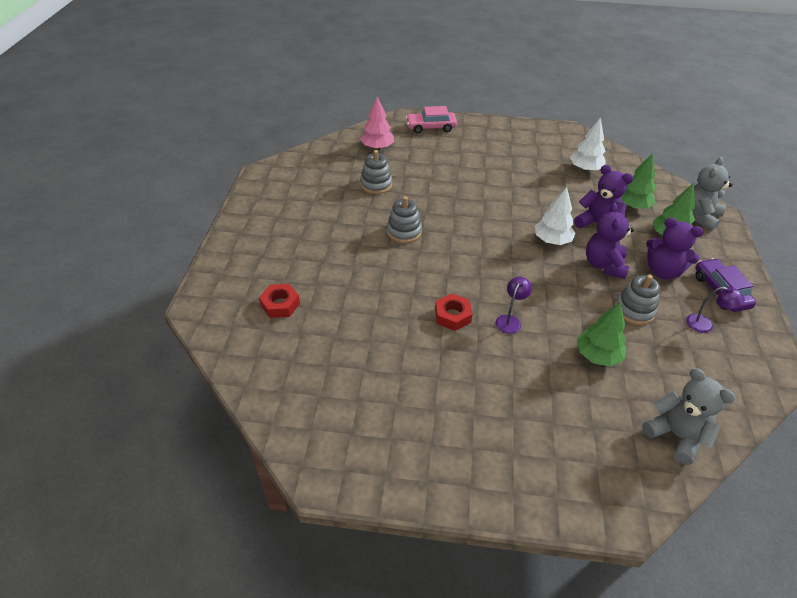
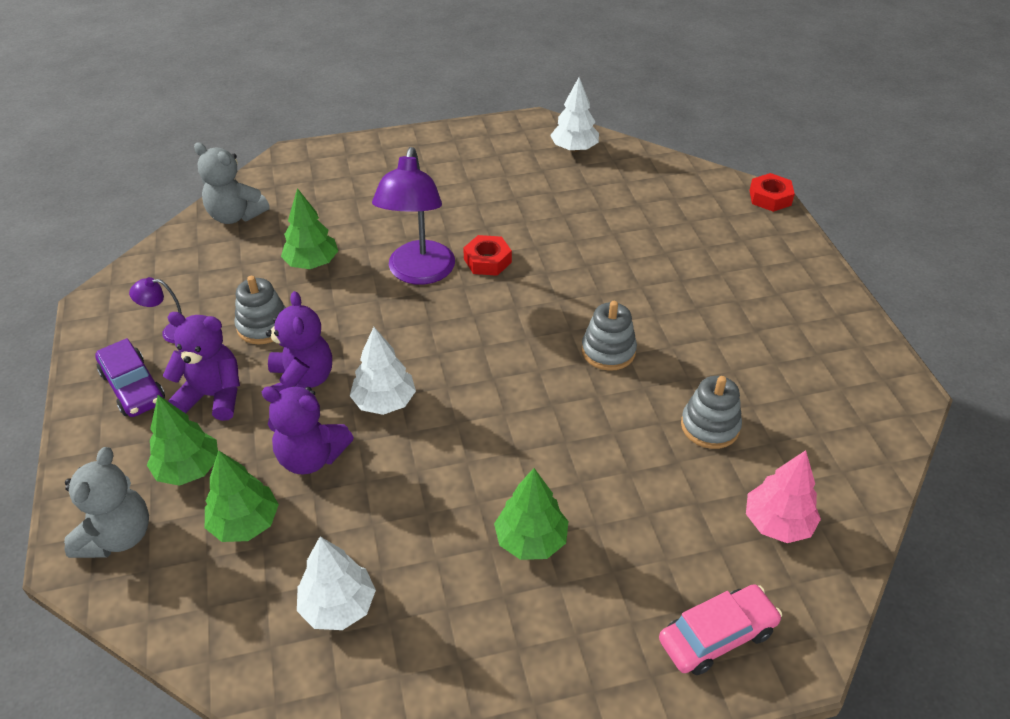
camera: 160 degrees right, 0 degrees up
red nut [259,284,300,318] -> red nut moved to [749,173,795,212]
purple lamp [496,277,532,334] -> purple lamp [372,147,455,285], size x2.14
none -> green tree [494,468,569,560]
none -> white tree [550,77,599,152]

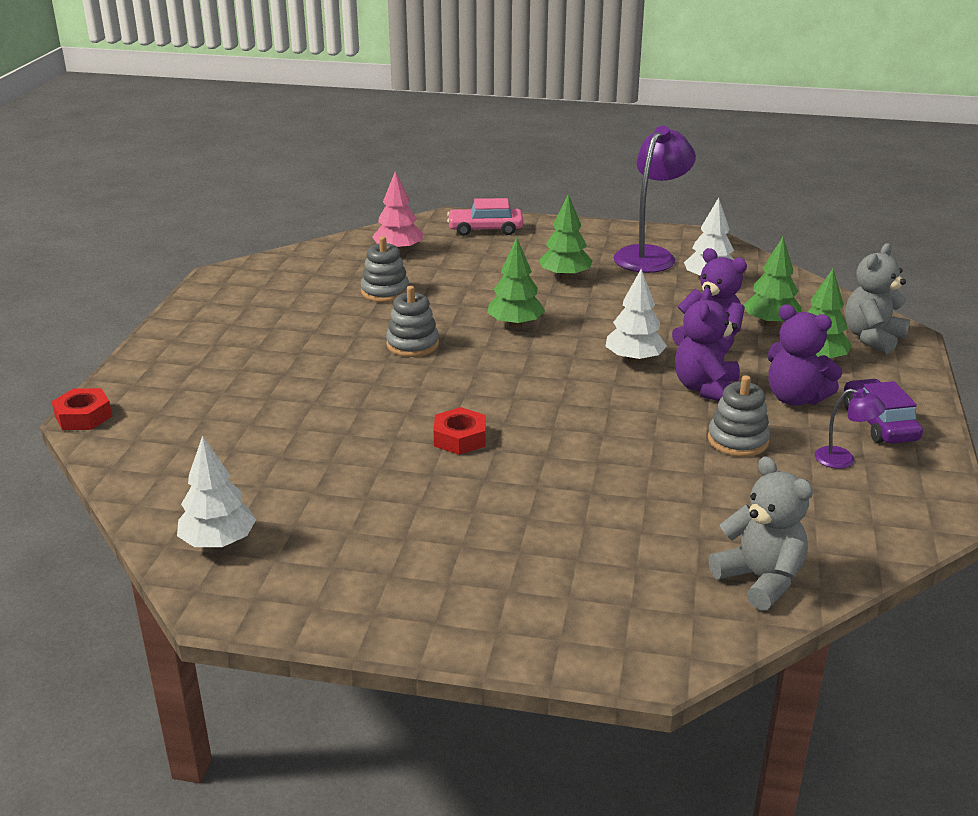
camera: 155 degrees left, 15 degrees down
green tree [281,188,338,269] -> green tree moved to [487,237,545,328]
purple lamp [372,147,455,285] -> purple lamp moved to [614,126,696,273]

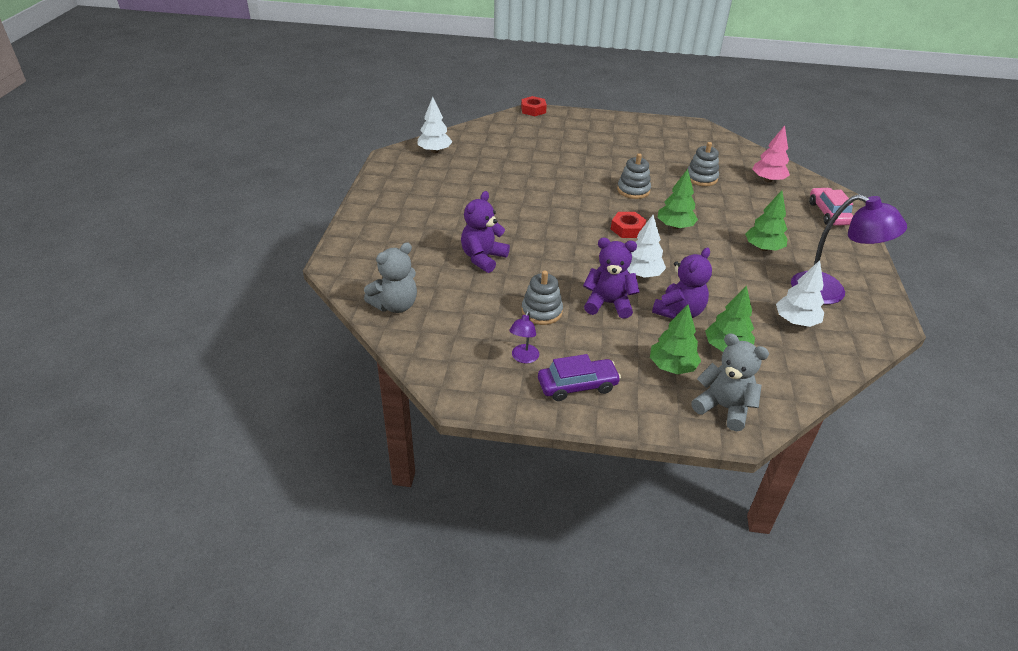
camera: 85 degrees right, 10 degrees up
red nut [433,407,486,455] -> red nut moved to [611,212,646,238]
purple teddy bear [767,305,843,406] -> purple teddy bear moved to [461,191,510,273]

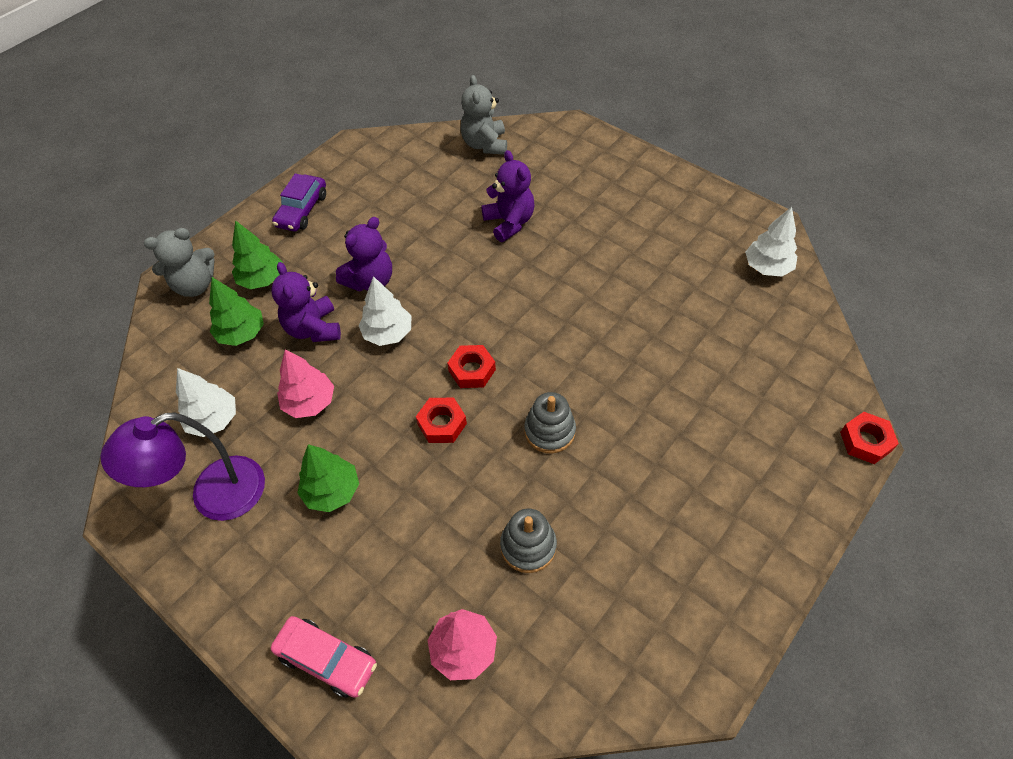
camera: 125 degrees right, 15 degrees up
purple lamp [509,311,539,363] -> none
grey stacking toy [522,271,563,325] -> none
green tree [658,169,698,229] -> red nut [416,398,467,443]
none -> pink tree [277,349,334,418]

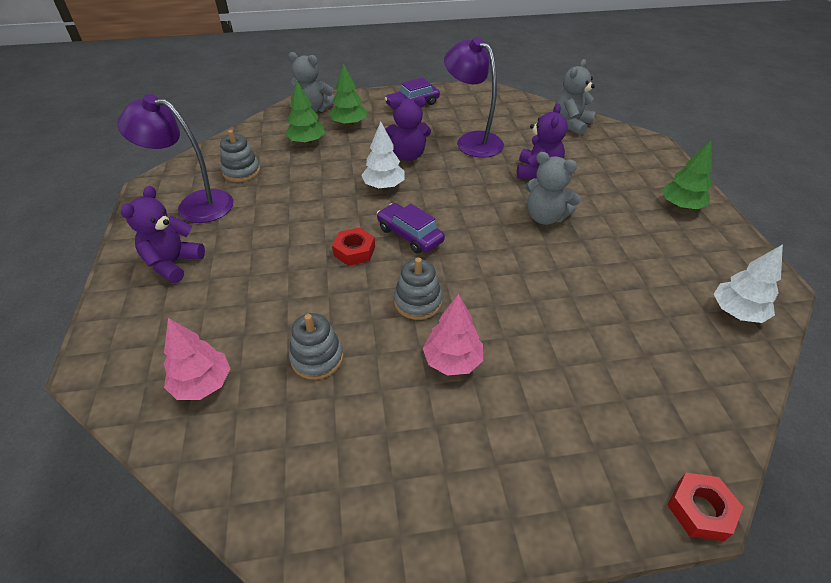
camera: 40 degrees right, 10 degrees down
white tree [176,368,236,437] -> grey stacking toy [220,130,260,182]
purple teddy bear [271,262,341,342] -> purple teddy bear moved to [121,186,205,283]
pink car [271,616,377,698] -> none
pink tree [277,349,334,418] -> pink tree moved to [422,294,483,375]
green tree [297,444,359,512] -> green tree moved to [662,140,712,209]
red nut [447,345,496,388] -> purple car [377,203,445,254]
none -> purple lamp [444,37,504,158]
none -> grey teddy bear [526,152,581,225]

